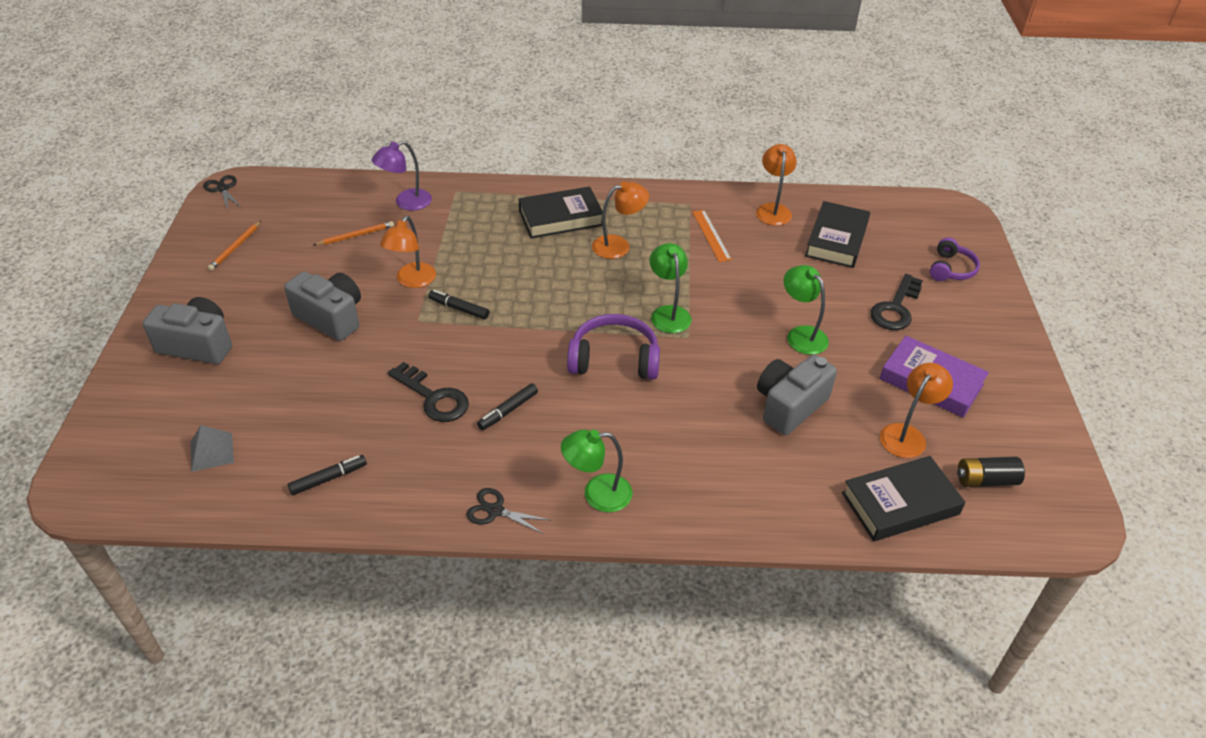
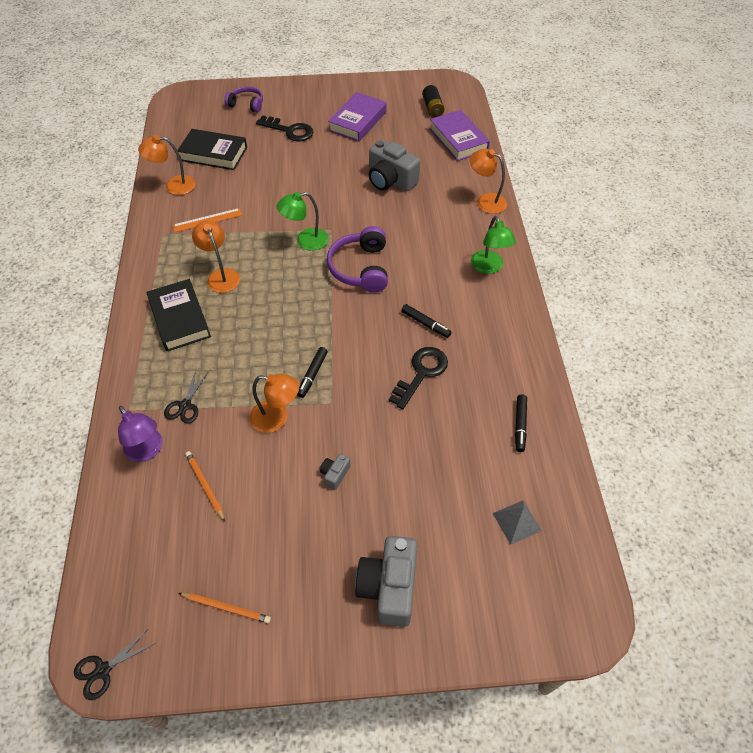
camera: 95 degrees left, 10 degrees up
grey camera [284,271,361,341] -> grey camera [320,454,350,490], size x0.46
black marker [288,455,367,495] -> black marker turned 135 degrees counterclockwise [515,395,527,452]
black scissors [466,488,550,534] -> black scissors moved to [164,370,208,424]
green lamp [784,265,829,355] -> none
black book [842,456,965,541] -> purple book [429,110,490,161]
orange lamp [880,363,953,458] -> orange lamp moved to [470,149,507,214]

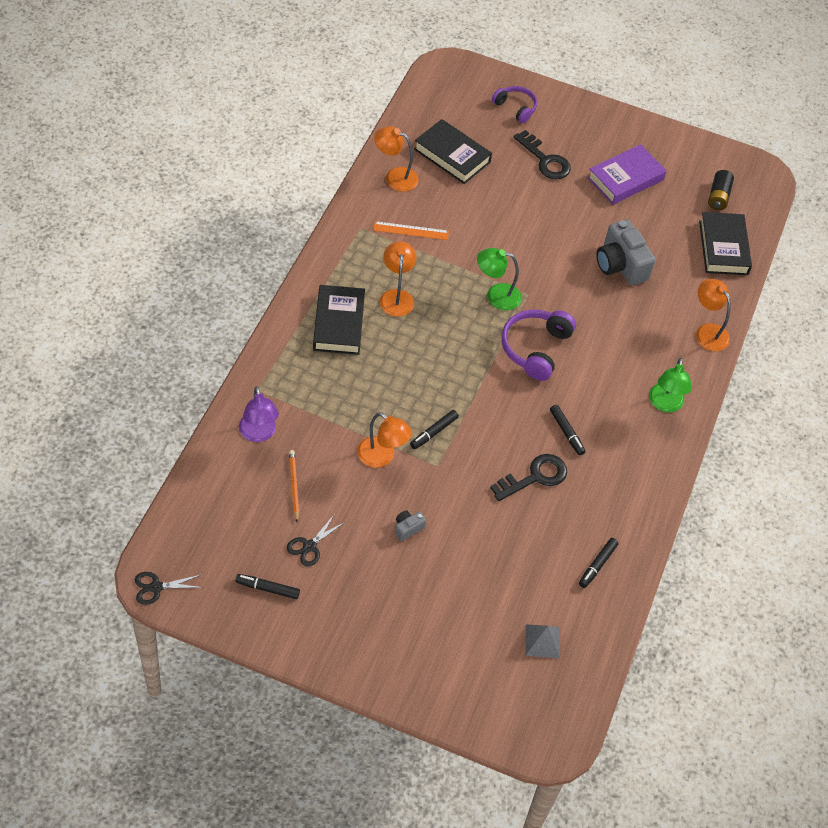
camera: 20 degrees right, 0 degrees up
black scissors [164,370,208,424] -> black scissors moved to [287,514,345,567]
orange pencil [178,593,271,623] -> black marker [235,574,300,599]
grey camera [355,536,417,627] -> none
purple book [429,110,490,161] -> black book [699,212,752,275]

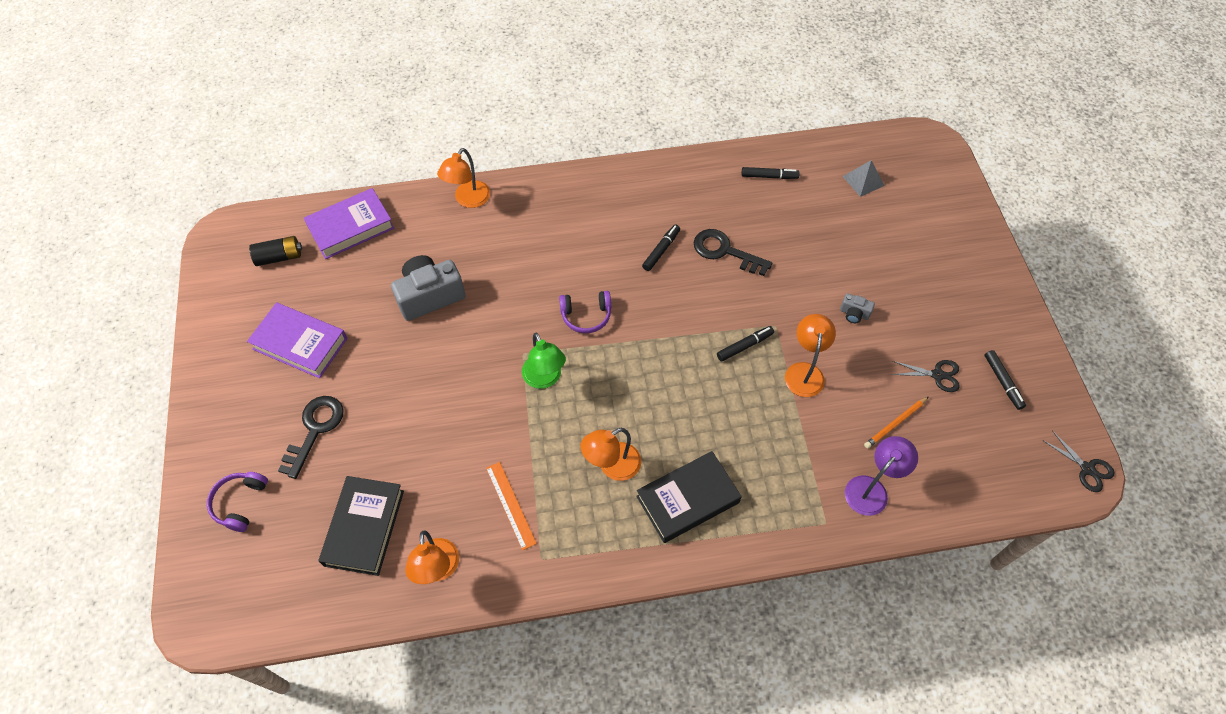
camera: 115 degrees left, 5 degrees up
black marker [410,410,459,449] -> black marker turned 45 degrees counterclockwise [717,326,774,362]
purple headphones [502,309,576,381] -> purple headphones [559,291,611,333], size x0.63
grey camera [596,219,656,285] -> grey camera turned 150 degrees counterclockwise [391,255,466,321]
green lamp [649,358,692,412] -> none
black book [699,212,752,275] -> purple book [304,188,394,259]

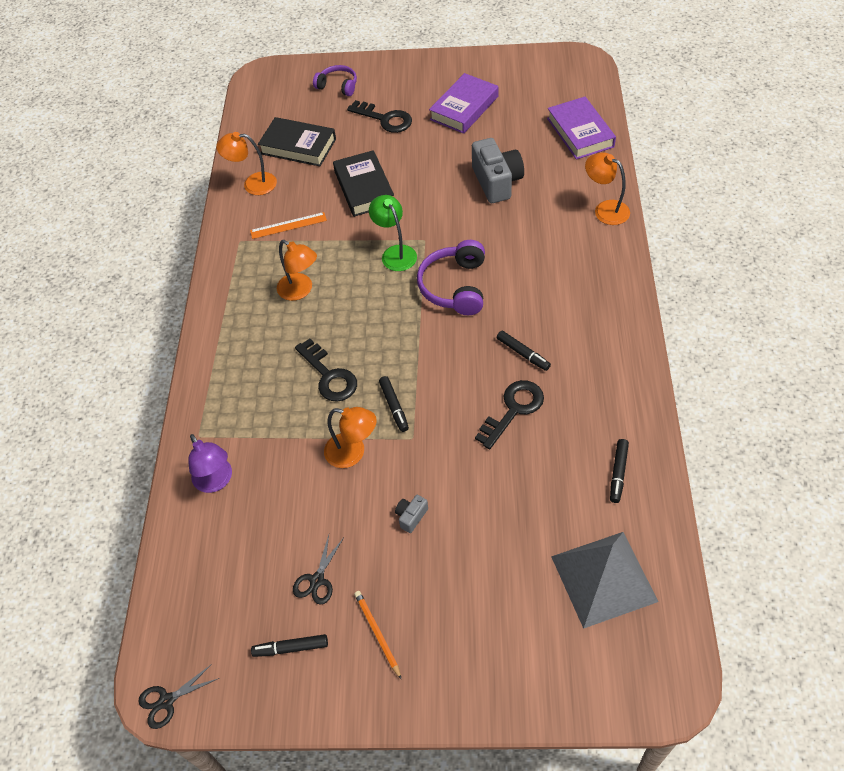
camera: 105 degrees right, 5 degrees down
black battery [249,236,302,266] -> none
green lamp [522,332,566,389] -> green lamp turned 75 degrees clockwise [369,195,417,271]
purple headphones [559,291,611,333] -> purple headphones [417,240,485,315], size x1.58
orange lamp [581,428,641,481] -> orange lamp turned 150 degrees clockwise [277,240,317,301]
black book [636,451,742,543] -> black book moved to [333,150,394,217]
grey pyramid [843,160,885,197] -> grey pyramid [551,532,659,629], size x2.05
orange pencil [864,397,928,449] -> orange pencil moved to [354,591,402,680]
none -> black key [295,338,357,402]

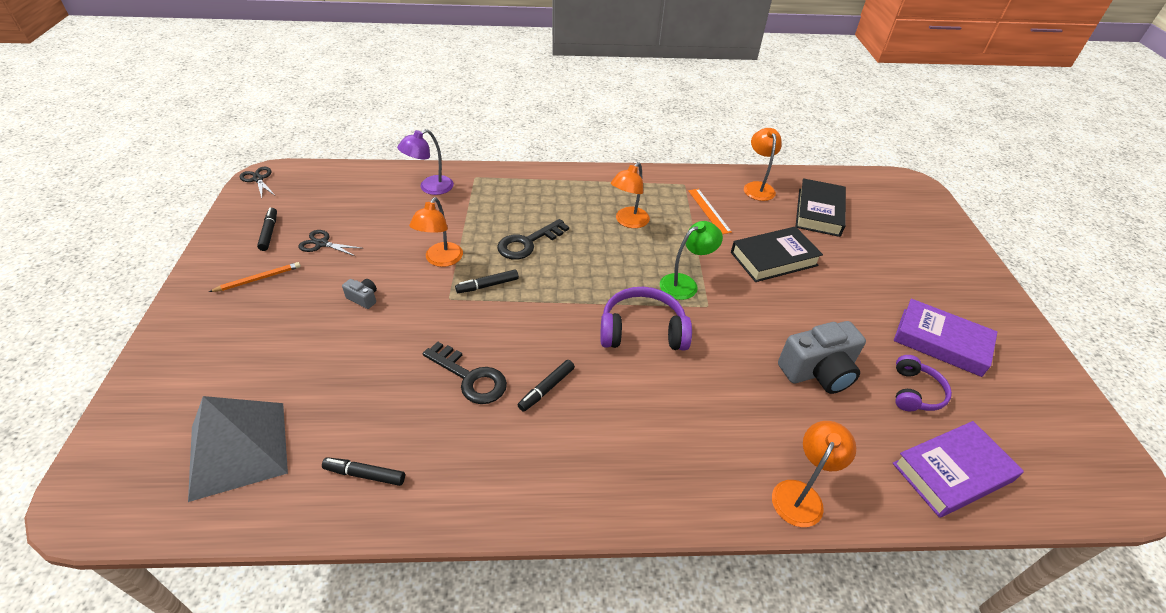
camera: 80 degrees right, 10 degrees down
purple headphones [313,65,357,96] -> purple headphones moved to [896,355,952,411]
black key [347,100,412,133] -> none

